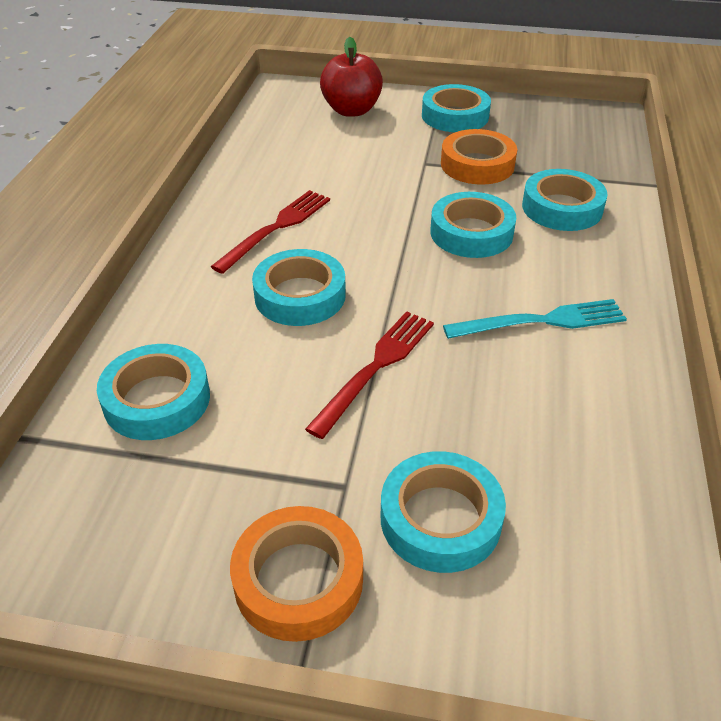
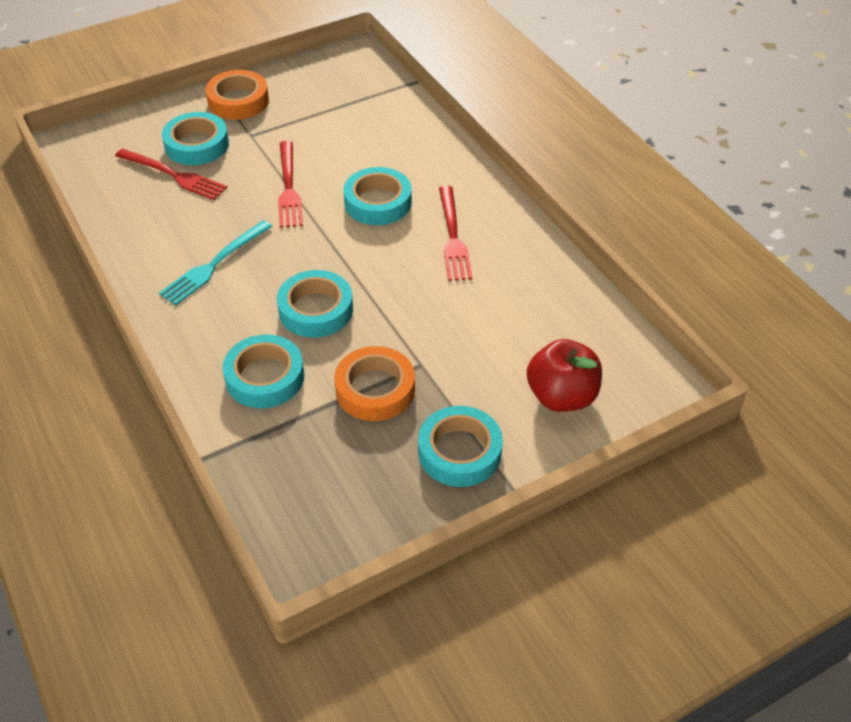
camera: 140 degrees right, 5 degrees up
turquoise tape [97,344,210,440] -> none
none -> red fork [115,148,227,200]

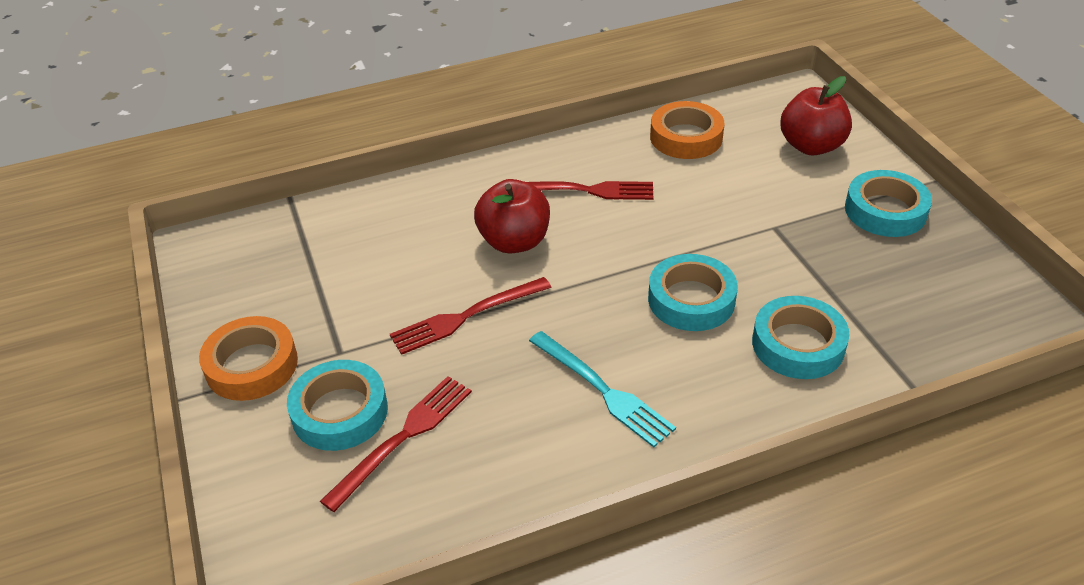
camera: 80 degrees left, 5 degrees down
red fork [278,141,303,228] -> red fork turned 150 degrees clockwise [390,277,552,355]
orange tape [334,346,415,421] -> orange tape moved to [650,101,725,159]
turquoise tape [343,167,412,225] -> red apple [474,179,550,254]

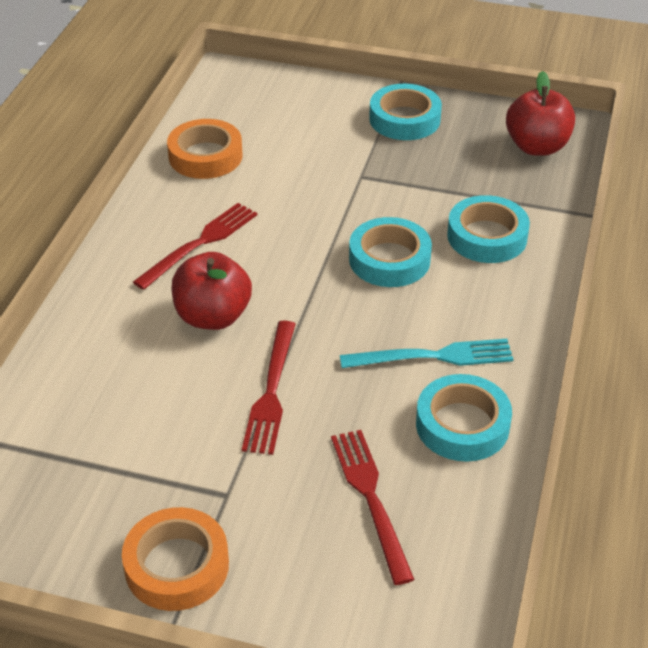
camera: 55 degrees left, 0 degrees up
turquoise tape [287,360,388,451] -> turquoise tape moved to [416,374,512,462]
red apple [780,76,852,155] -> red apple moved to [506,71,575,156]

